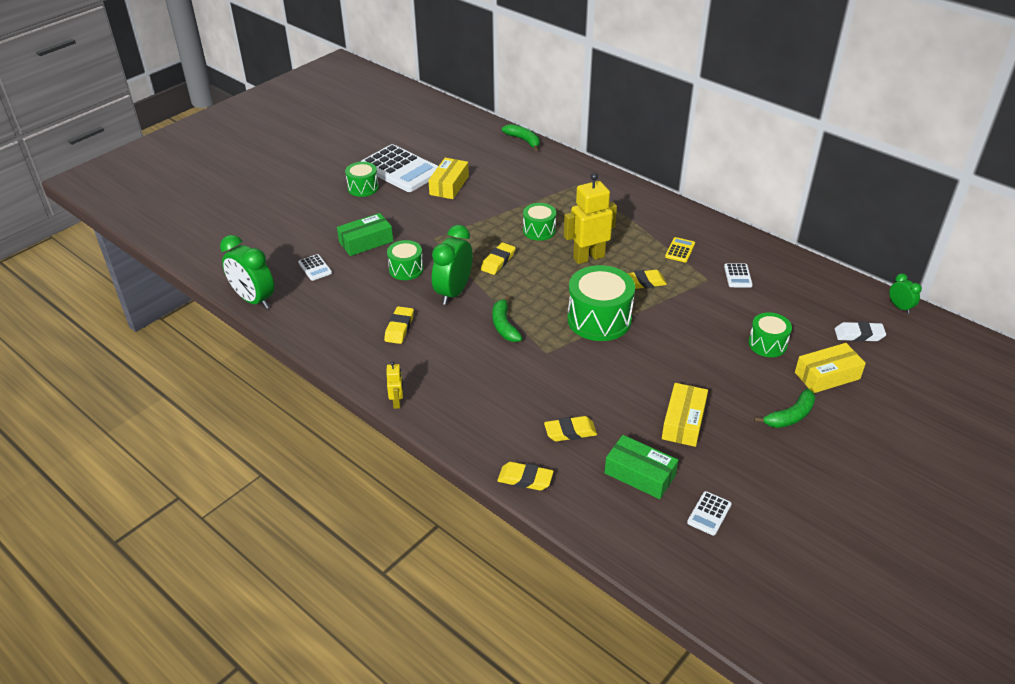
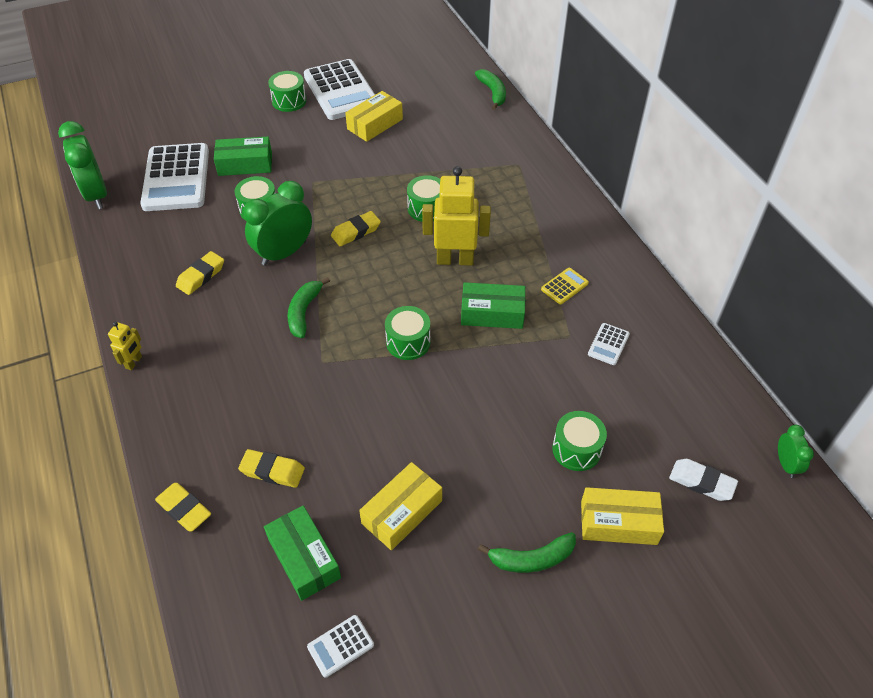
camera: 25 degrees right, 10 degrees up
white calculator [298,254,332,281] -> white calculator [140,143,209,211], size x2.39
green drum [567,265,635,341] -> green drum [385,306,431,360], size x0.57
yellow eraser [627,270,667,289] -> green box [461,282,526,329]

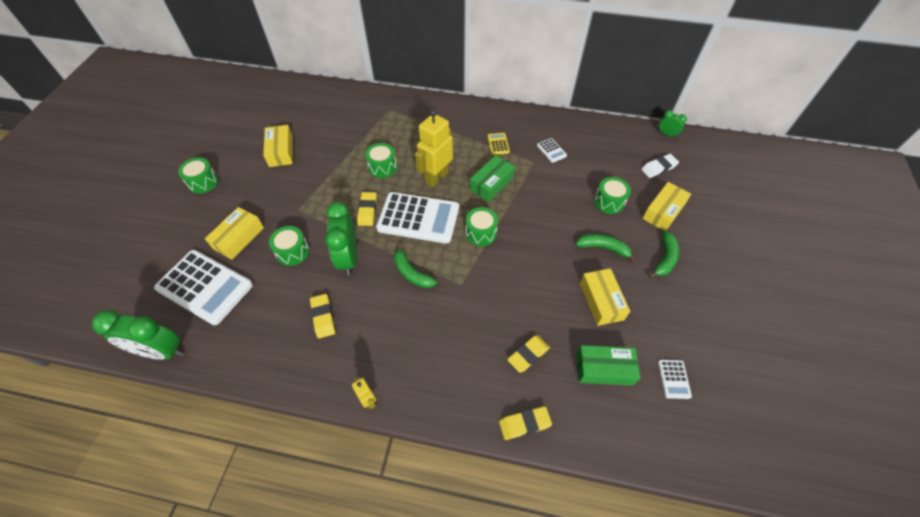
camera: 55 degrees left, 5 degrees up
green box [214,137,272,176] -> yellow box [205,207,264,260]
white calculator [304,59,375,120] -> white calculator moved to [376,192,459,244]
green banana [475,69,506,110] -> green banana moved to [576,234,637,262]

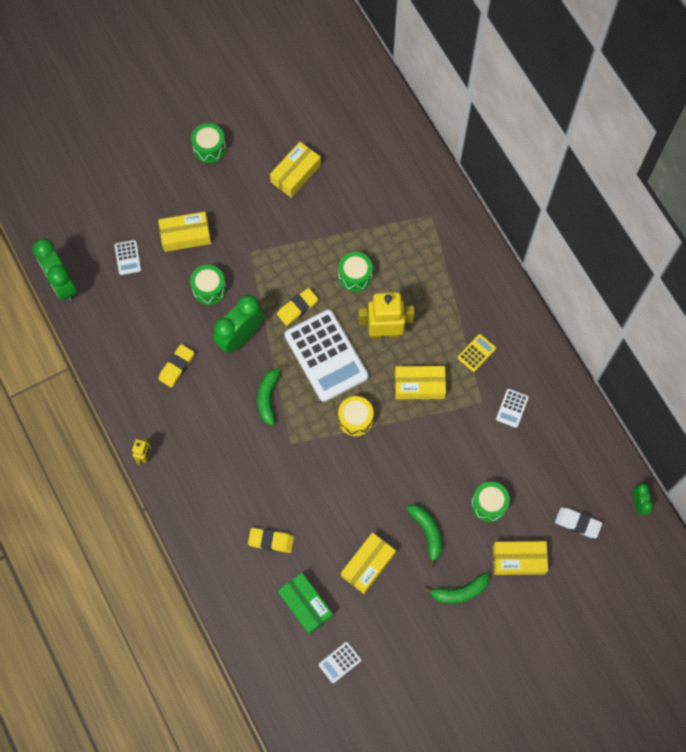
camera: 50 degrees right, 15 degrees up
white calculator [154,250,253,325] -> white calculator [115,240,141,275], size x0.42
green drum [465,207,498,246] -> yellow drum [338,396,374,436]
green box [470,155,515,202] -> yellow box [395,366,446,399]
yellow eraser [499,406,552,440] -> none

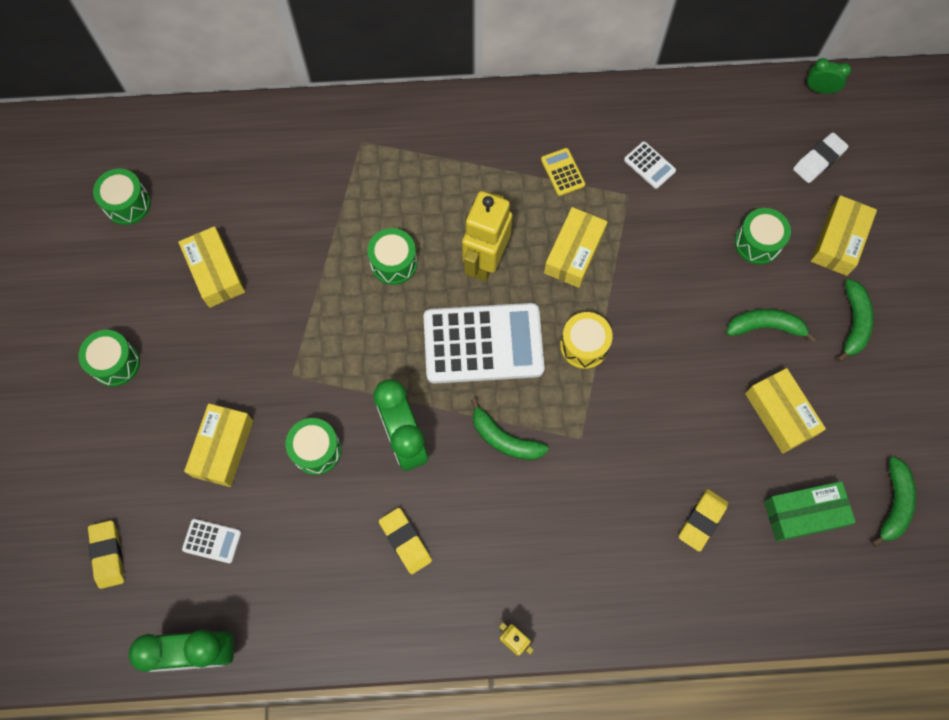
camera: 65 degrees left, 0 degrees up
yellow eraser [277,288,318,326] -> yellow eraser moved to [88,520,124,589]
white calculator [319,642,361,683] -> green banana [872,457,916,547]
none -> green drum [93,168,151,225]

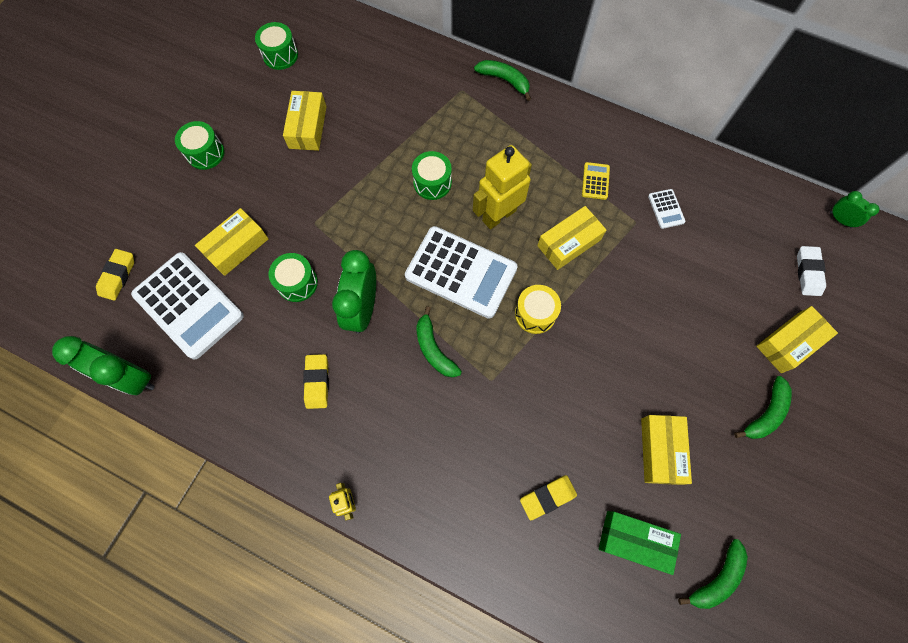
camera: 30 degrees right, 0 degrees up
white calculator [182,519,241,563] -> white calculator [131,252,244,360], size x2.39
green banana [726,309,817,343] -> green banana moved to [474,60,531,101]
green drum [735,208,791,265] -> none
white eraser [793,133,849,183] -> white eraser turned 75 degrees counterclockwise [797,246,826,296]

